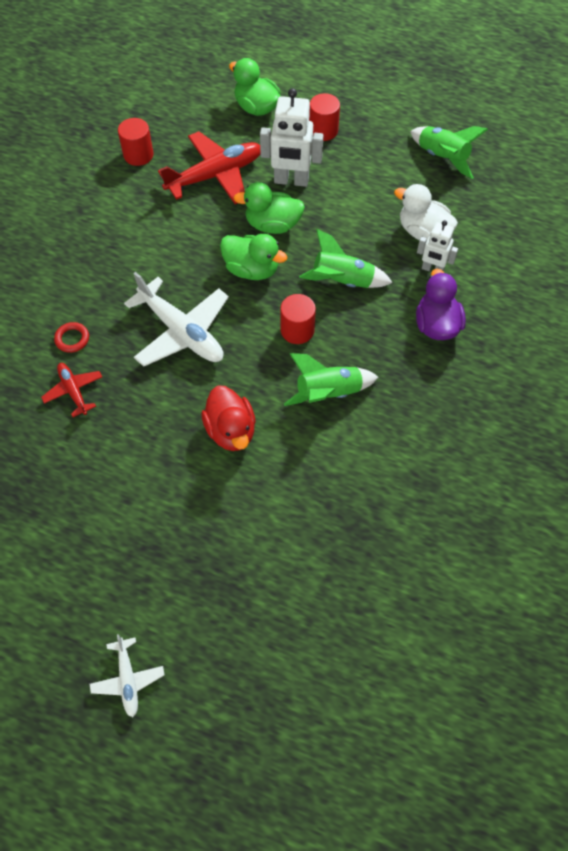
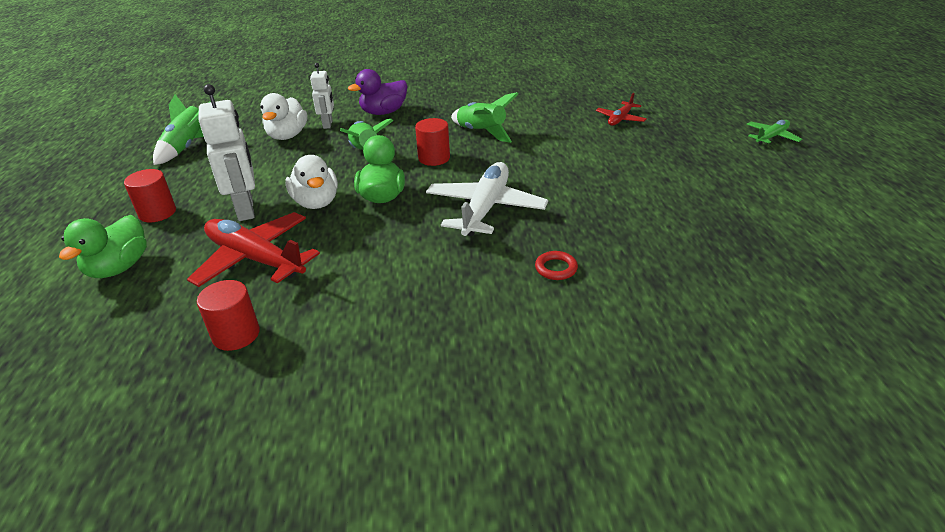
camera: 115 degrees left, 25 degrees down
red plane [41,363,102,417] -> red plane moved to [596,92,647,126]
white plane [90,634,165,717] -> green plane [746,120,802,145]
red duck [201,385,256,451] -> none
green duck [233,182,305,234] -> white duck [285,155,338,209]

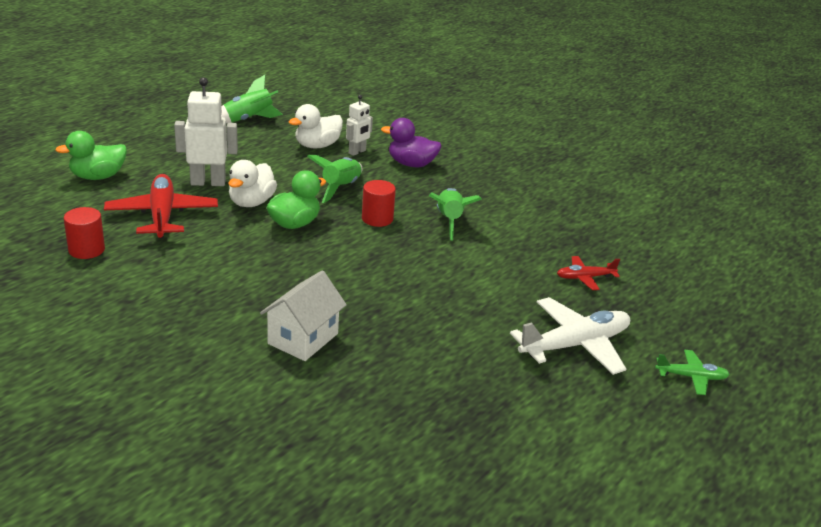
camera: 40 degrees right, 5 degrees down
red cylinder [124,169,176,222] -> none
white robot [198,84,255,221] -> white robot turned 120 degrees counterclockwise [174,77,238,186]
white plane [426,162,548,236] -> white plane moved to [510,297,630,375]
red ring [535,251,578,280] -> white house [260,270,347,361]

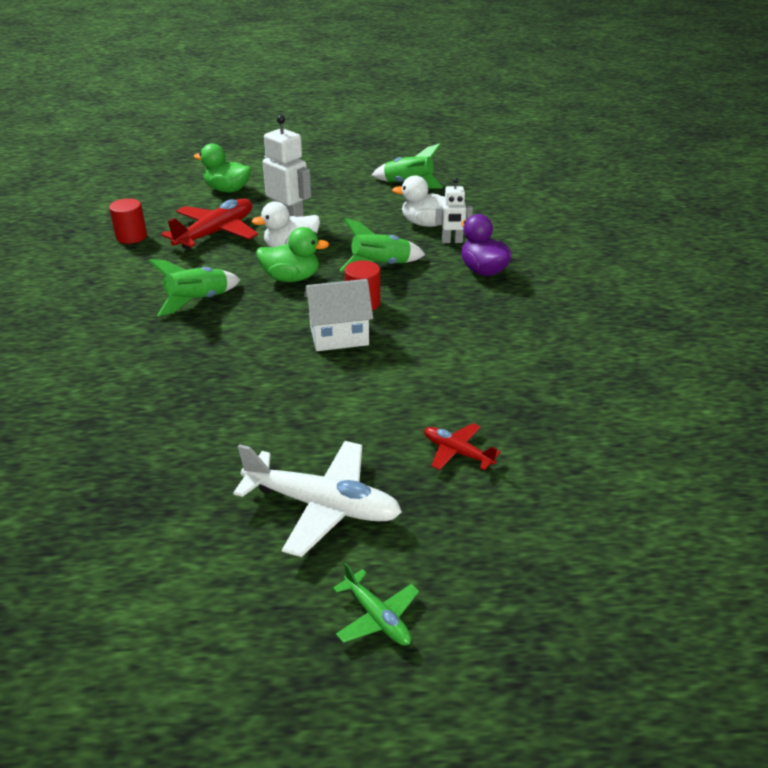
camera: 50 degrees right, 5 degrees up
white house [260,270,347,361] -> white house moved to [304,279,373,351]
green rocket [429,188,482,241] -> green rocket moved to [148,259,240,316]

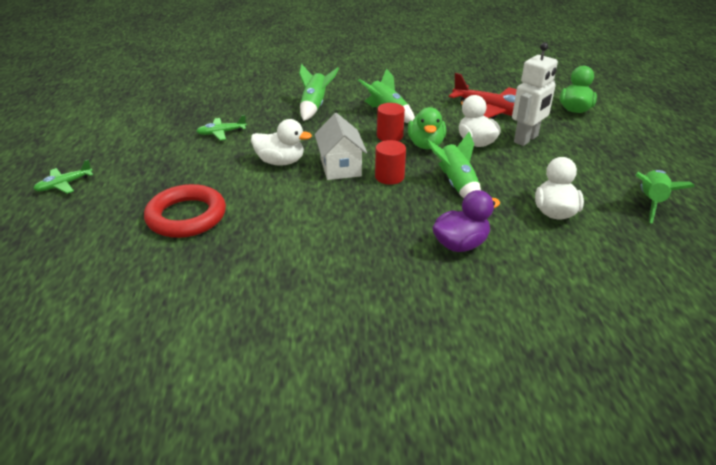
camera: 90 degrees right, 0 degrees up
red cylinder [109,198,147,244] -> red cylinder moved to [377,103,405,141]
white plane [233,441,402,557] -> none
red plane [424,423,501,470] -> red ring [144,184,226,238]
white robot [435,178,473,243] -> none
none -> green plane [196,115,247,140]
none -> white duck [251,119,312,166]
none -> green rocket [299,64,339,121]

